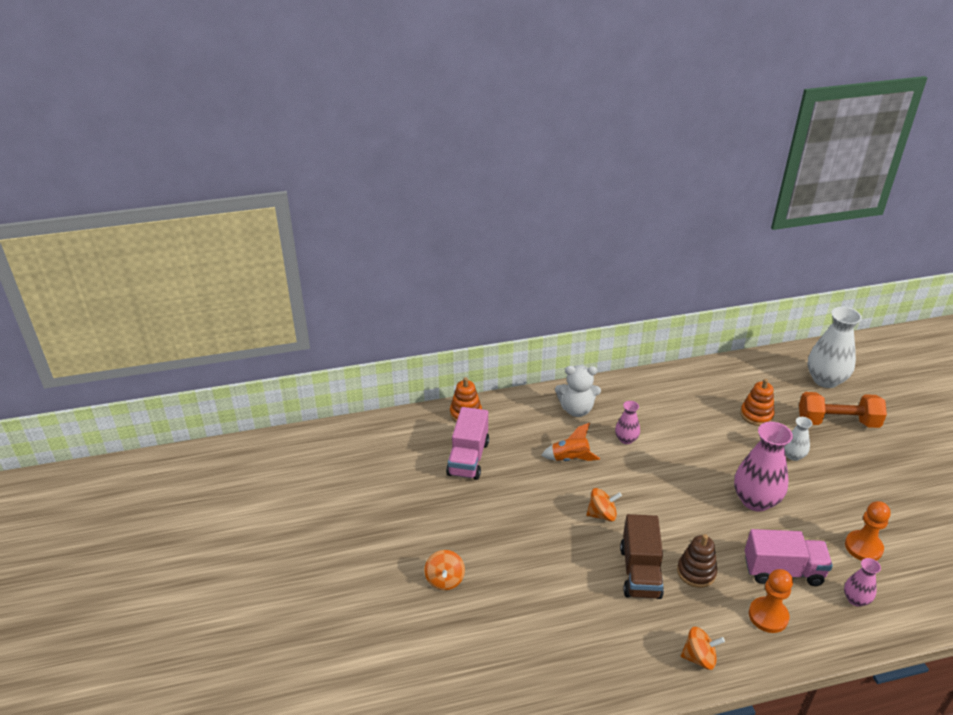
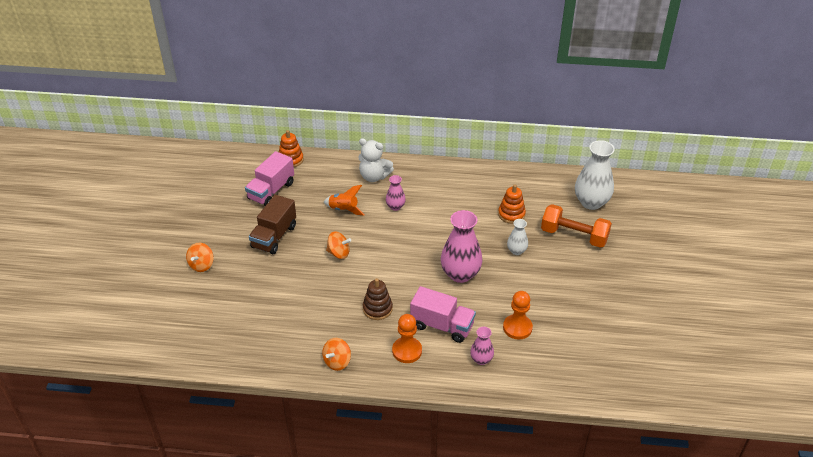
camera: 20 degrees right, 5 degrees up
brown truck [620,514,664,599] -> brown truck moved to [249,195,296,254]
orange spinning top [681,626,725,670] -> orange spinning top turned 105 degrees clockwise [322,338,351,371]

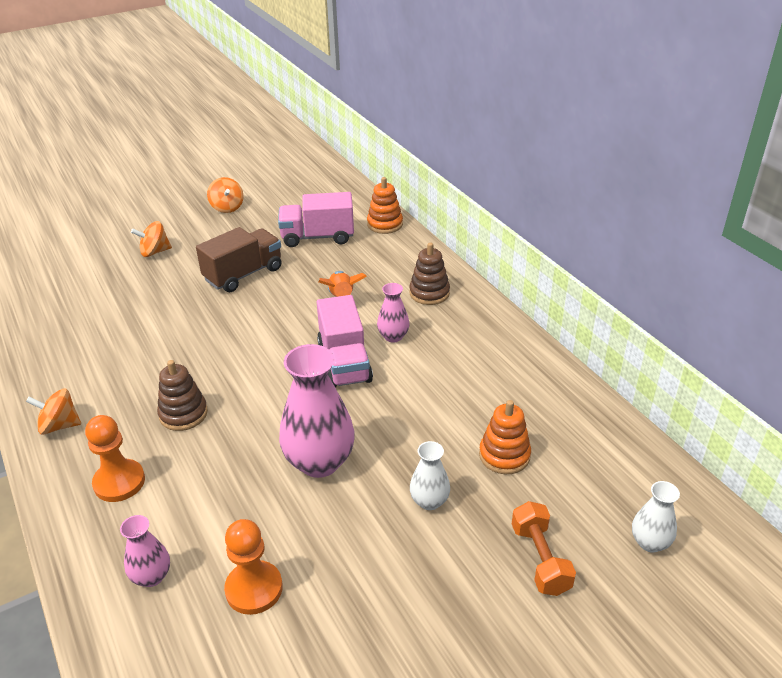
camera: 55 degrees right, 5 degrees down
brown truck [249,195,296,254] -> brown truck turned 150 degrees clockwise [196,227,282,292]
orange spinning top [326,231,351,259] -> orange spinning top moved to [207,177,244,213]
white teddy bear [358,138,394,182] -> brown stacking toy [409,243,450,305]
pink truck [410,286,476,343] -> pink truck moved to [317,295,373,388]
orange dumbbell [541,204,612,248] -> orange dumbbell [512,501,576,596], size x0.66
white vase [575,140,615,210] -> white vase [632,481,680,552], size x0.52

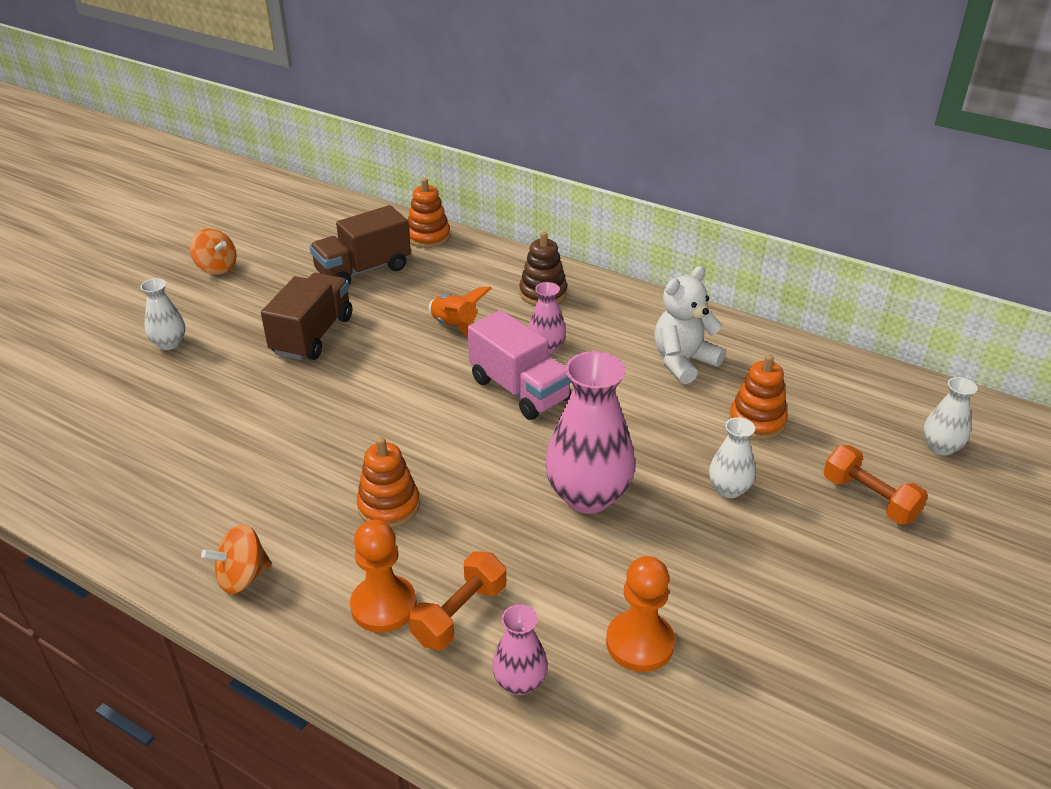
camera: 30 degrees left, 0 degrees up
orange spinning top [131,221,172,257] -> white vase [140,278,185,350]
brown stacking toy [157,360,208,431] -> orange stacking toy [357,437,420,528]
pink truck [278,192,354,247] -> brown truck [309,205,411,285]
none -> orange dumbbell [409,551,506,650]
none -> white teddy bear [654,266,725,384]

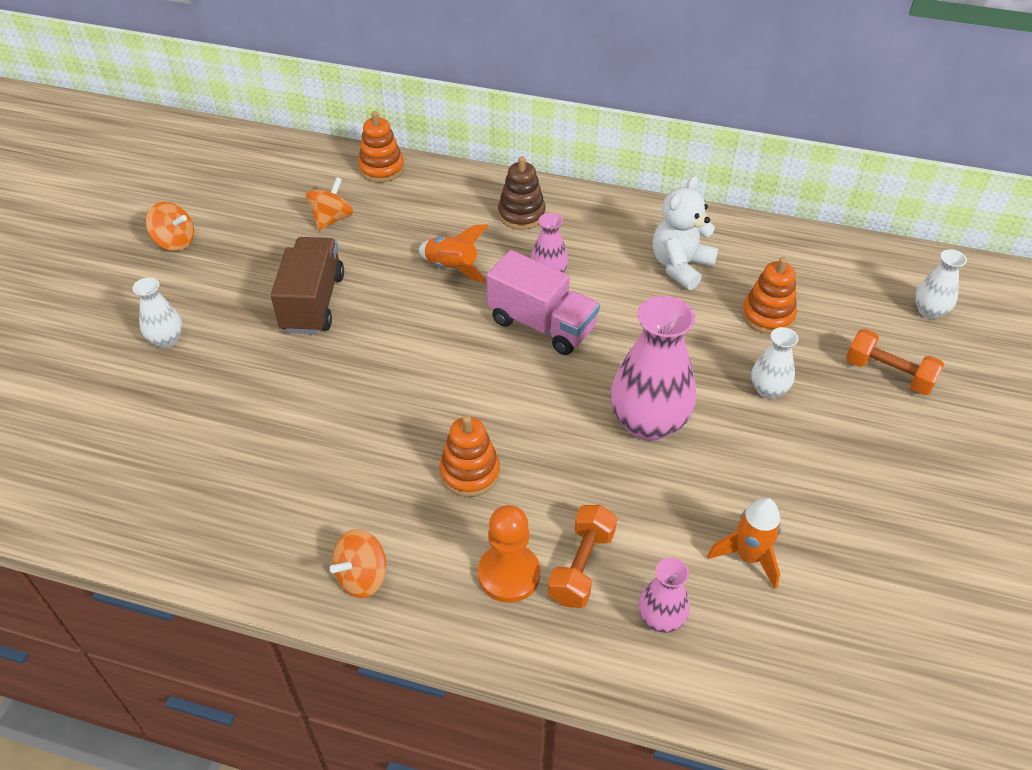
camera: 15 degrees left, 10 degrees up
brown truck [309,205,411,285] -> orange spinning top [306,177,353,231]
orange pawn [606,556,675,672] -> orange rocket [707,498,781,589]

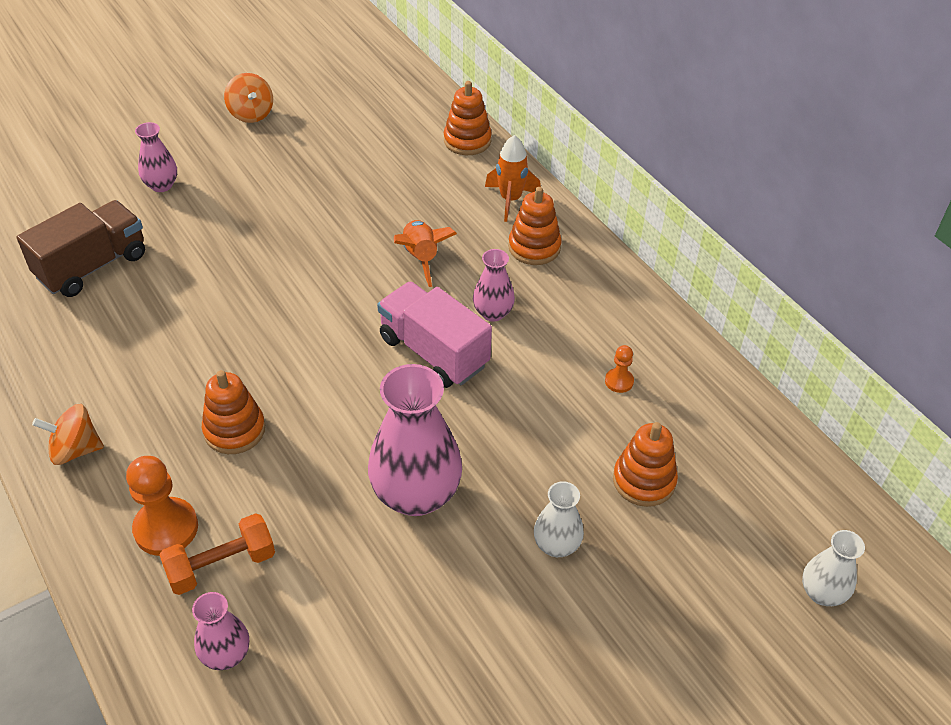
camera: 40 degrees right, 0 degrees up
white vase [133,277,183,348] -> pink vase [135,122,177,192]
brown truck [271,237,344,334] -> brown truck moved to [16,200,145,297]
orange spinning top [306,177,353,231] -> none
pink truck [486,250,600,355] -> pink truck turned 150 degrees clockwise [377,281,492,388]
brown stacking toy [498,156,546,230] -> orange stacking toy [508,187,562,265]
white teddy bear [653,176,719,290] -> orange pawn [605,345,634,393]
orange rocket [707,498,781,589] -> orange rocket moved to [485,135,541,222]
orange dumbbell [846,329,944,395] -> none

